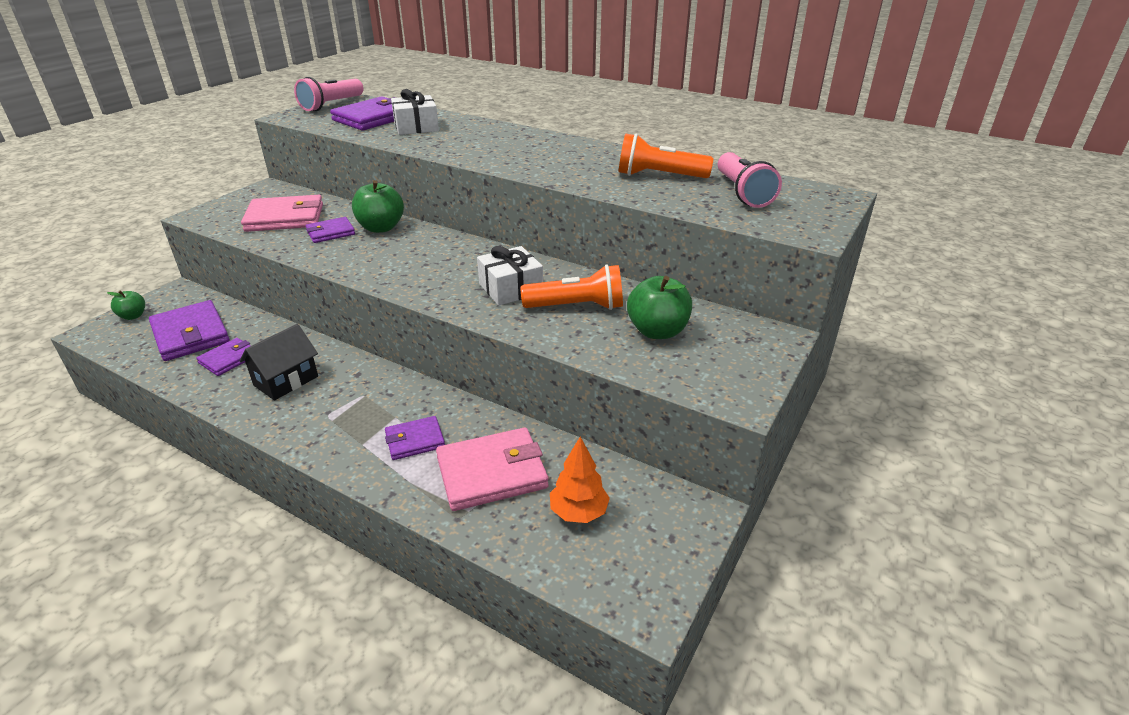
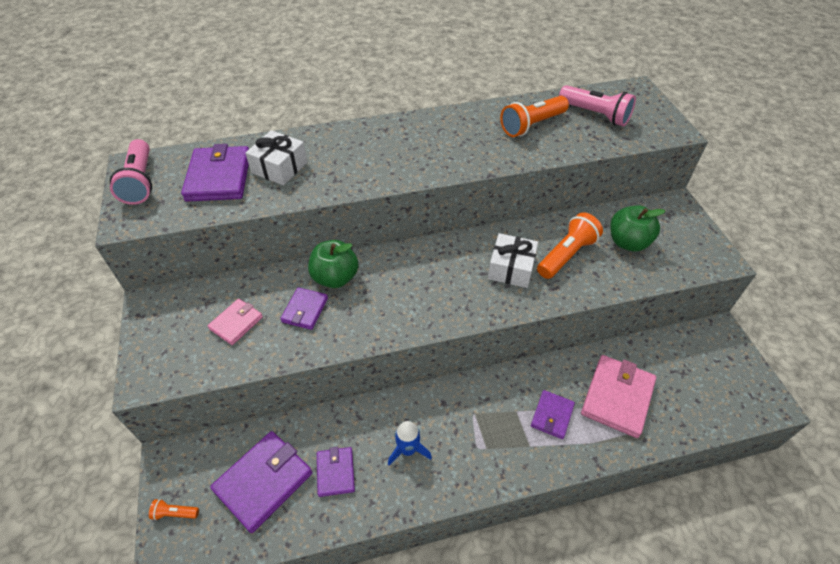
camera: 45 degrees left, 15 degrees up
green apple [107,291,145,320] -> orange flashlight [149,499,199,520]
purple wallet [149,300,230,361] -> purple wallet turned 60 degrees counterclockwise [210,431,312,533]
black house [239,324,318,401] -> blue rocket [388,421,432,466]
pink wallet [241,195,323,232] -> pink wallet [208,299,263,345], size x0.57
orange tree [550,437,610,523] -> none

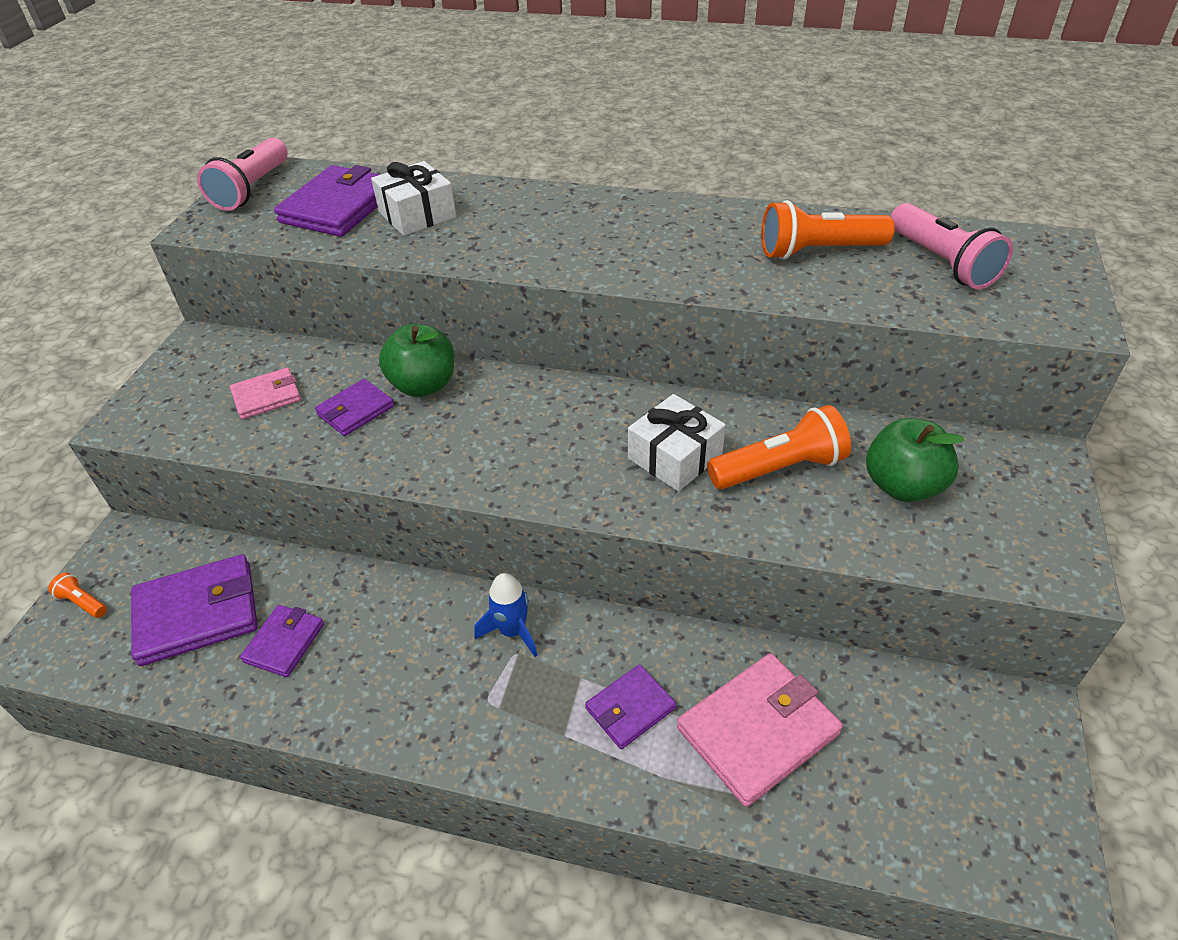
camera: 30 degrees right, 5 degrees down
blue rocket [388,421,432,466] -> blue rocket moved to [475,573,538,657]

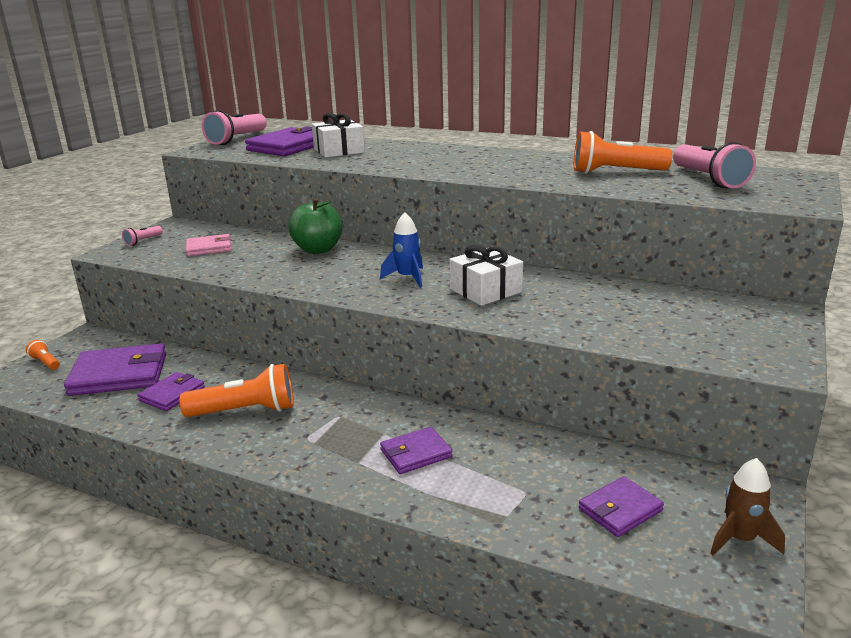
camera: 10 degrees right, 20 degrees down
purple wallet [315,379,394,436] -> purple wallet moved to [579,476,664,537]
blue rocket [475,573,538,657] -> blue rocket moved to [380,212,423,288]
pink wallet [677,653,843,807] -> none
orange flashlight [707,405,851,489] -> orange flashlight moved to [180,364,294,417]
green apple [866,418,964,502] -> none
none -> pink flashlight [122,226,163,246]
none -> brown rocket [710,458,785,555]

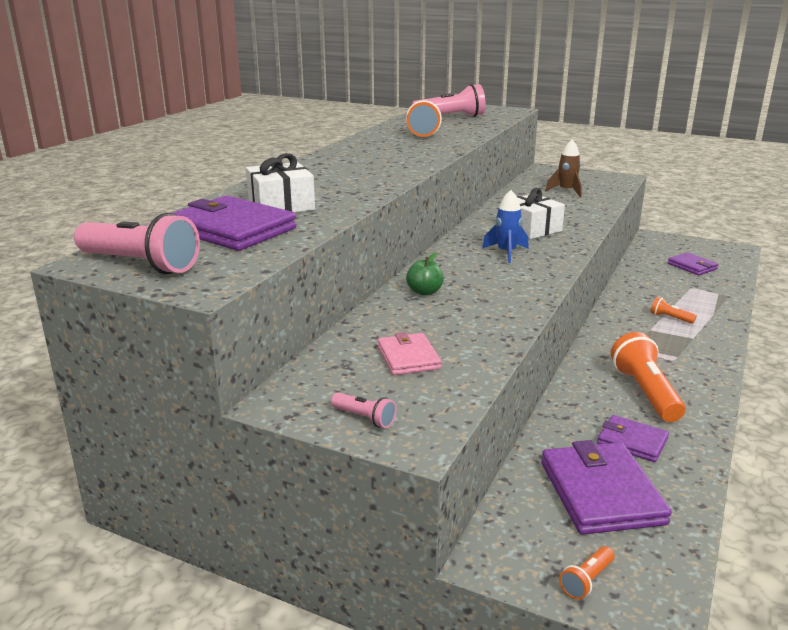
camera: 90 degrees left, 0 degrees up
green apple [288,198,343,254] -> green apple [406,253,444,296], size x0.58
purple wallet [380,427,453,474] -> orange flashlight [651,297,697,324]
brown rocket [710,458,785,555] -> brown rocket moved to [545,140,582,197]

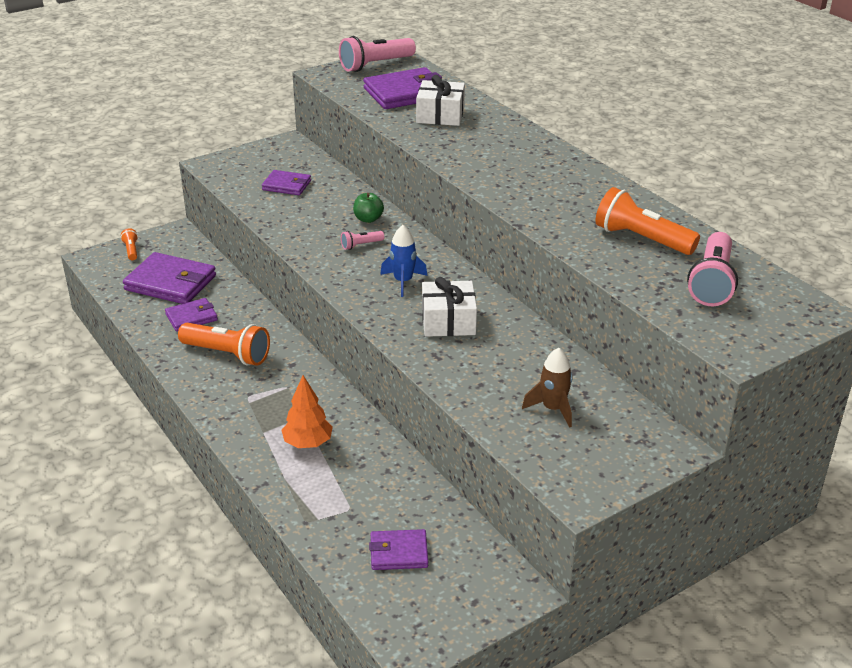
camera: 120 degrees right, 10 degrees up
pink flashlight [331,392,397,428] -> pink flashlight moved to [341,231,384,250]
pink wallet [378,332,441,375] -> purple wallet [262,170,311,195]
orange flashlight [651,297,697,324] -> orange tree [281,375,333,448]

